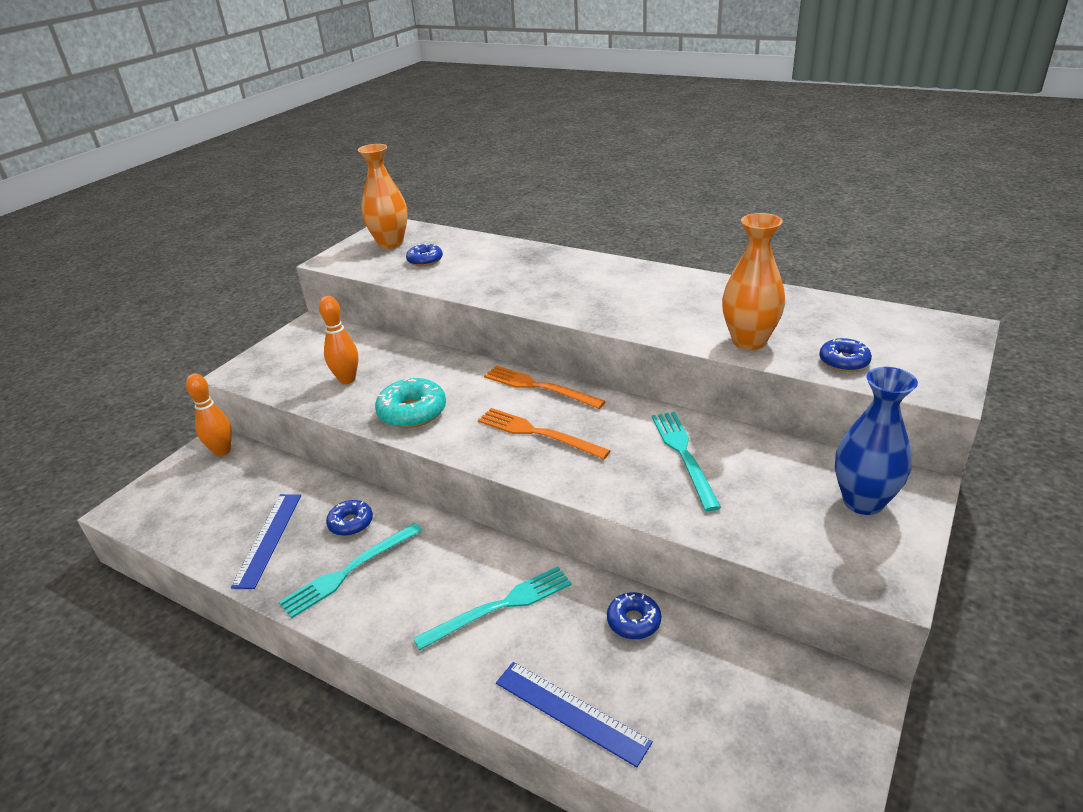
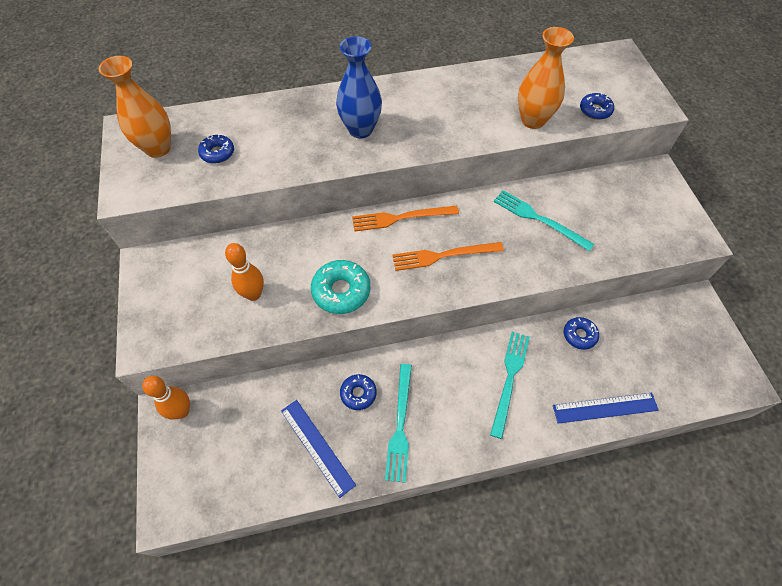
camera: 45 degrees left, 25 degrees up
blue vase [835,367,918,515] -> blue vase moved to [336,36,382,139]

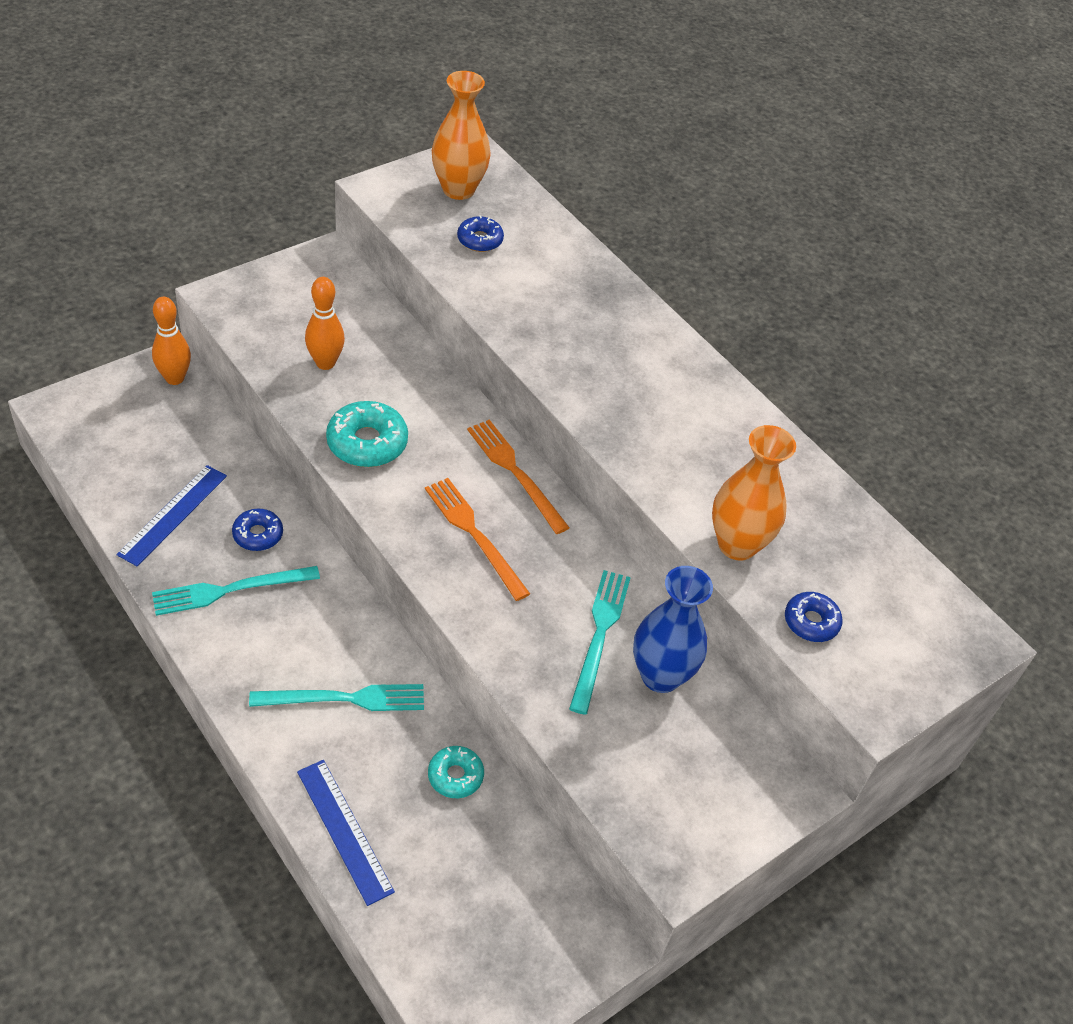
camera: 60 degrees right, 10 degrees down
blue vase [336,36,382,139] -> blue vase moved to [633,566,713,693]
blue donut [564,317,599,350] -> turquoise donut [428,746,484,798]

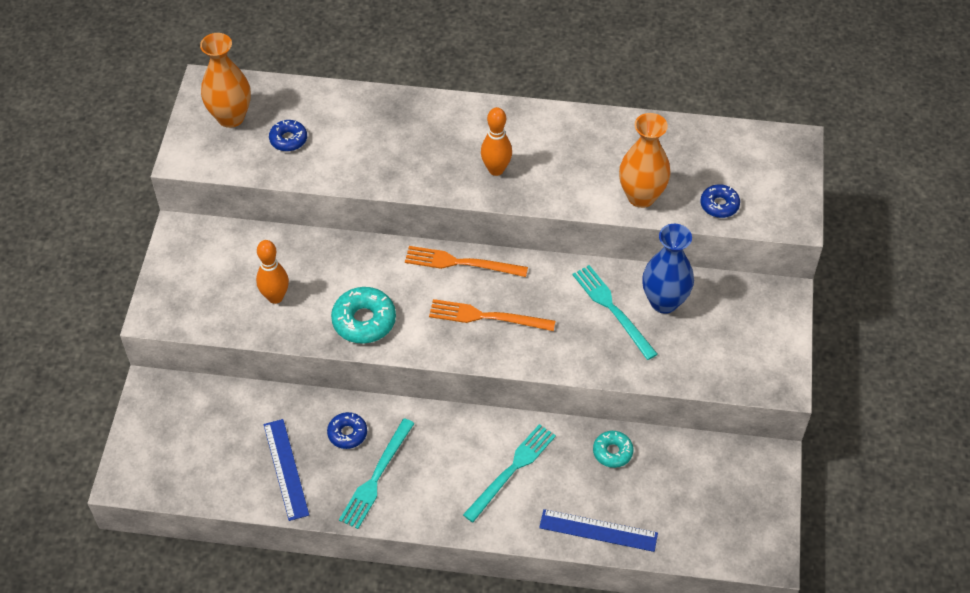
camera: 40 degrees left, 5 degrees up
orange bowling pin [152,297,191,385] -> orange bowling pin moved to [481,107,512,176]

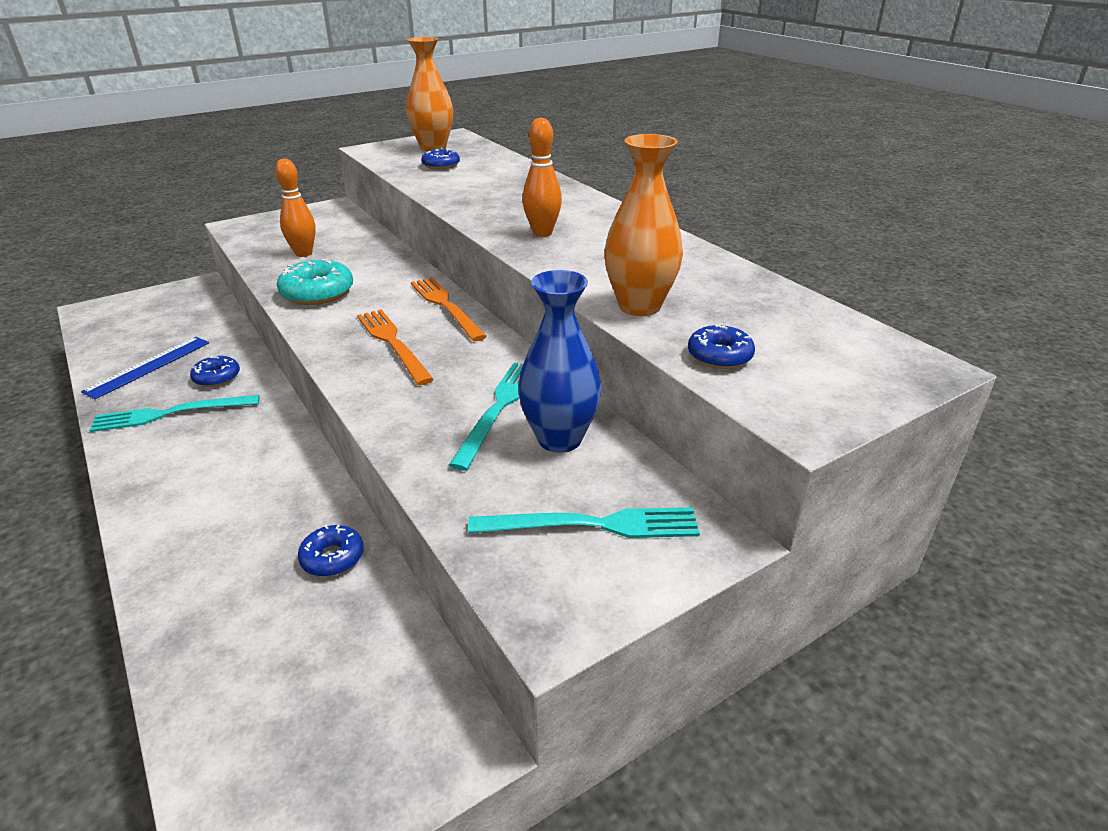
camera: 50 degrees right, 20 degrees down
turquoise fork [463,424,556,522] -> turquoise fork moved to [468,507,700,538]
blue ruler [539,509,658,552] -> none
turquoise donut [593,431,633,468] -> blue donut [298,525,364,576]

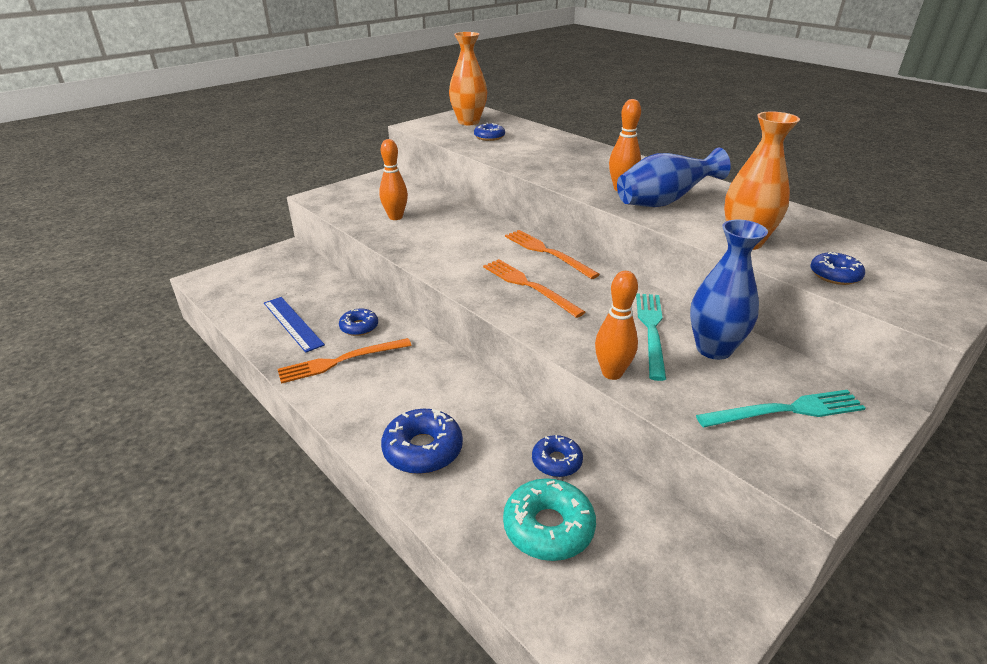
camera: 10 degrees left, 0 degrees up
blue ruler [81,337,209,399] -> blue ruler turned 60 degrees counterclockwise [264,297,325,353]
turquoise fork [90,395,259,432] -> orange fork [278,338,412,384]
turquoise donut [277,259,353,305] -> turquoise donut moved to [503,478,596,561]
none -> blue donut [381,409,463,474]
none -> orange bowling pin [595,271,638,380]
none -> blue vase [617,147,731,207]

